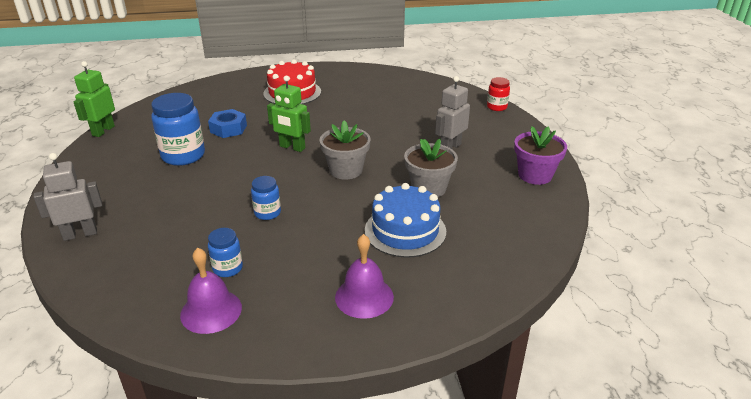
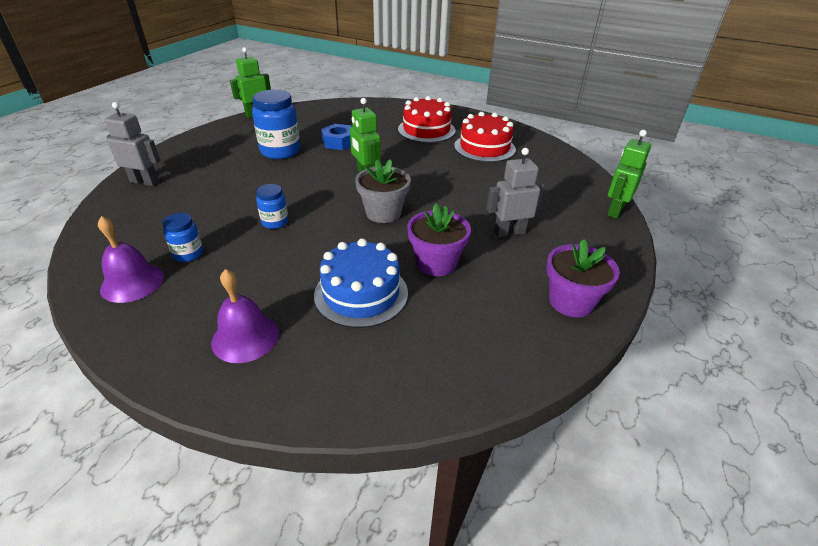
camera: 35 degrees right, 5 degrees up
grey flower pot [404,139,458,197] -> purple flower pot [407,204,471,276]
red jar [487,77,510,111] -> green robot [607,130,651,219]
none -> red cake [454,112,516,162]

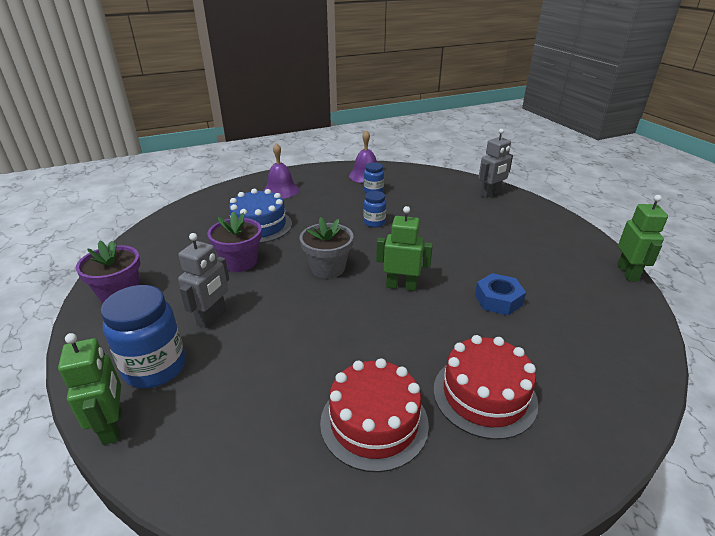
camera: 130 degrees right, 5 degrees down
blue jar [252,90,300,159] -> blue jar moved to [101,285,186,389]

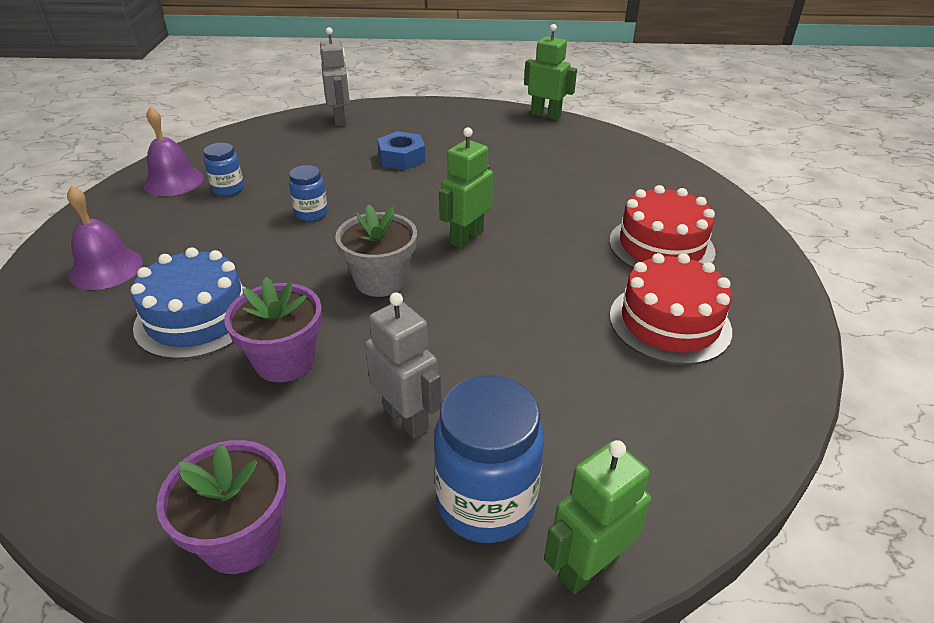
camera: 65 degrees left, 5 degrees up
green robot [58,333,121,445] -> green robot turned 45 degrees counterclockwise [544,440,651,594]
blue nut [475,273,526,315] -> blue nut moved to [378,131,426,170]

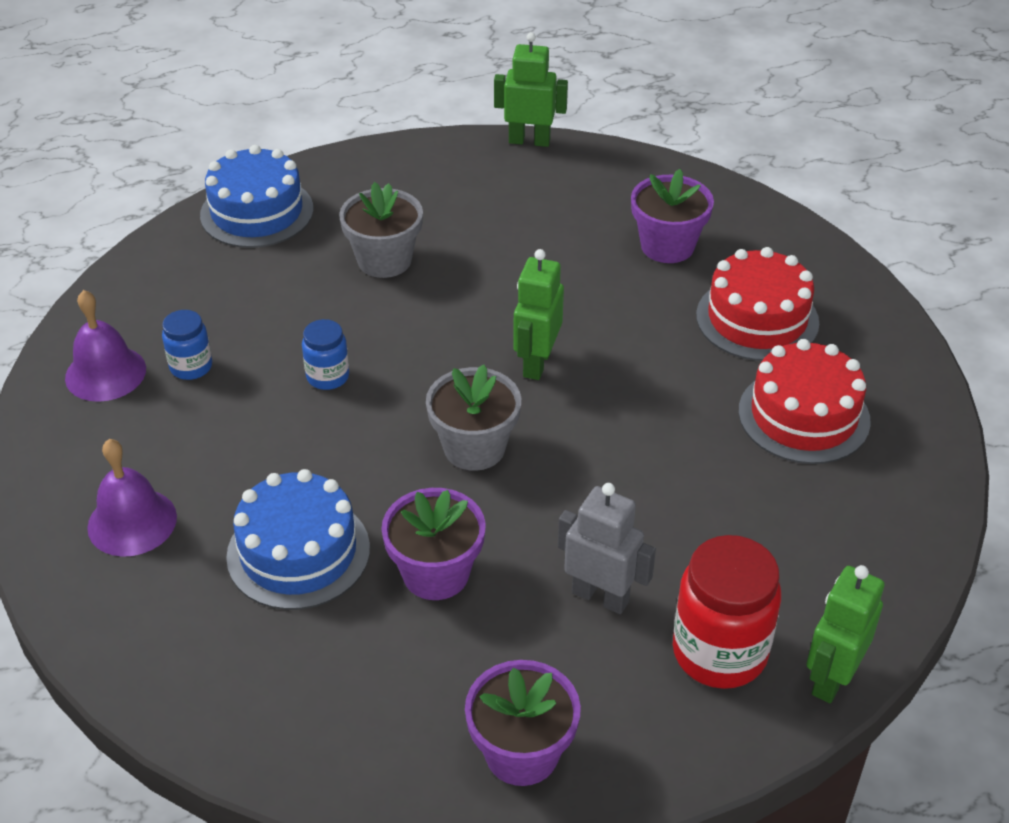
camera: 20 degrees left, 5 degrees up
grey robot [320,27,350,126] -> blue cake [200,145,314,248]
blue nut [378,131,426,170] -> grey flower pot [339,182,423,278]
blue jar [434,375,544,543] -> red jar [673,535,781,689]
none -> purple flower pot [631,169,714,263]

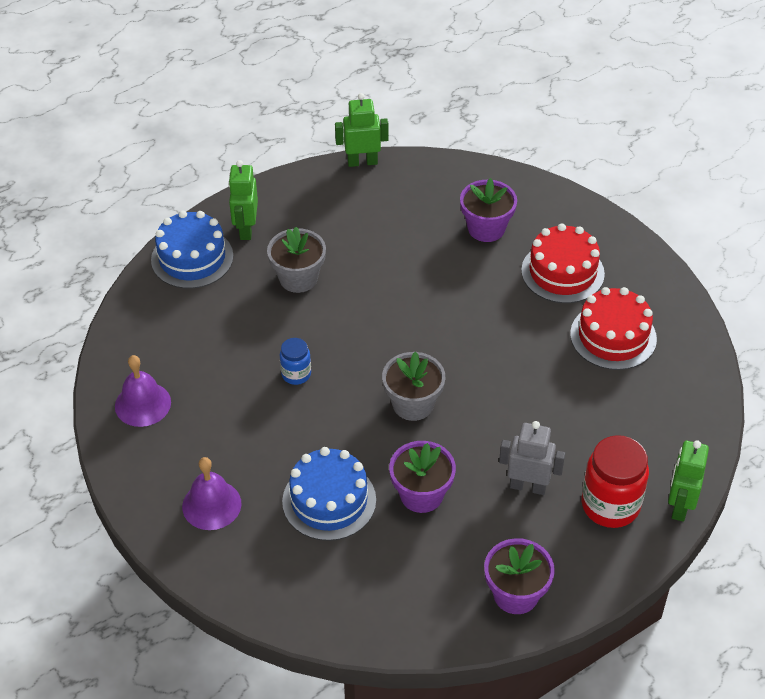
camera: 15 degrees left, 5 degrees up
blue jar [162,310,212,380] -> none
green robot [513,249,564,380] -> green robot moved to [228,160,258,240]

